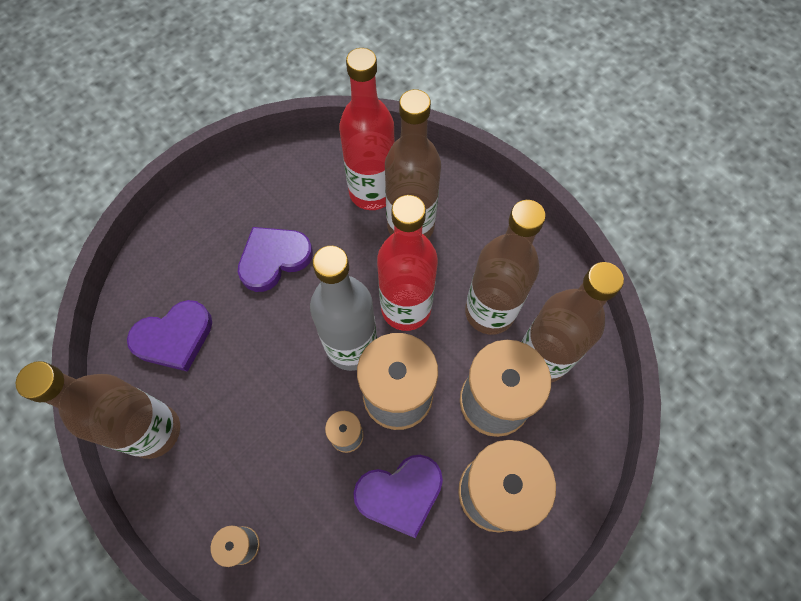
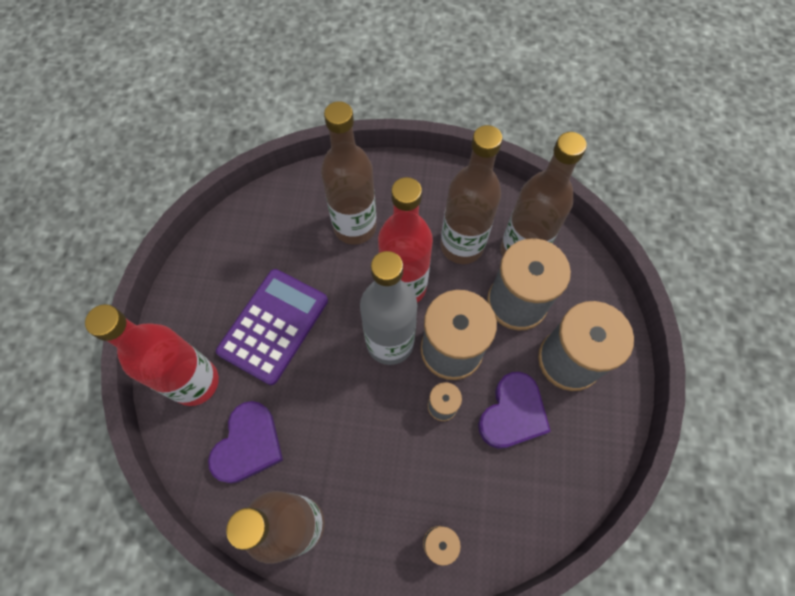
camera: 40 degrees left, 0 degrees up
purple heart [238,227,313,292] -> purple calculator [216,269,328,385]
red bottle [339,48,394,210] -> red bottle moved to [85,304,219,406]

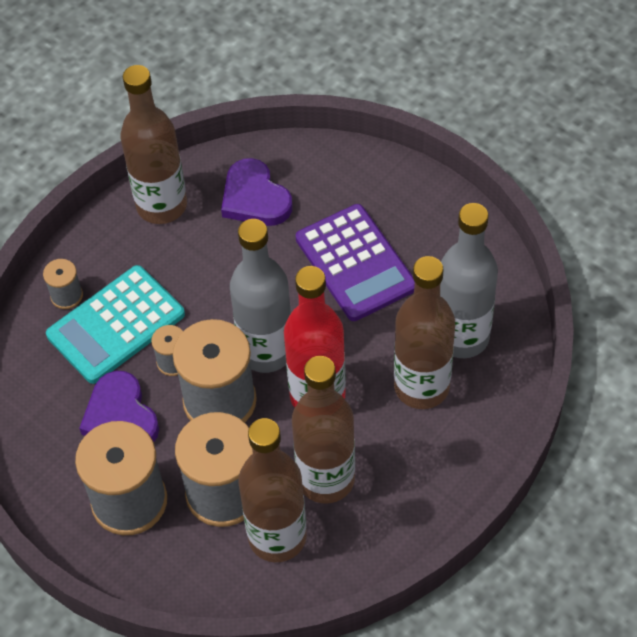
camera: 125 degrees right, 10 degrees down
red bottle [85,304,219,406] -> none
none -> turquoise calculator [46,265,185,384]
none -> grey bottle [440,203,498,358]

